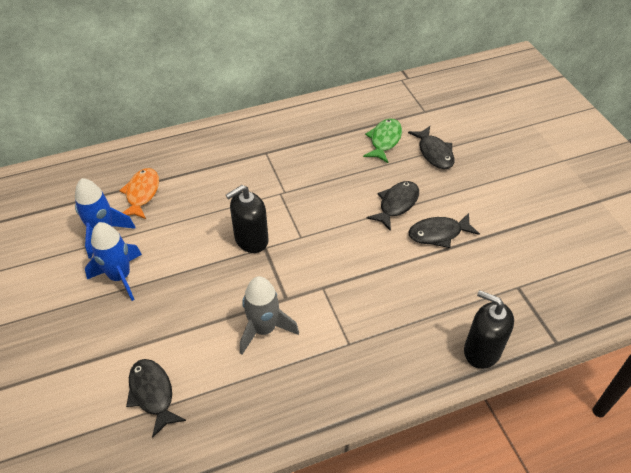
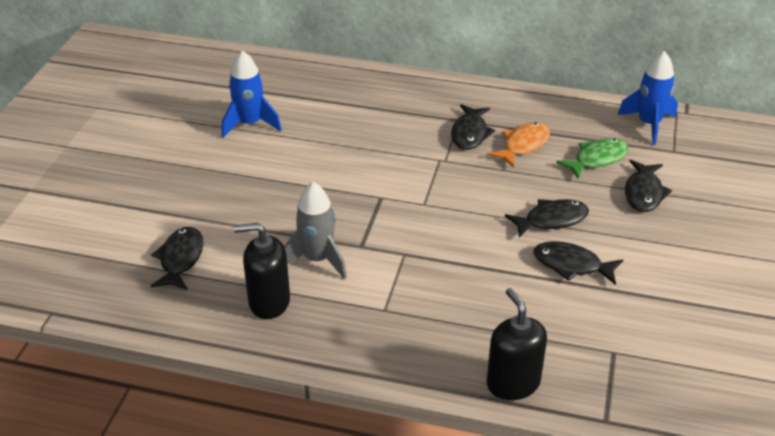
camera: 35 degrees right, 10 degrees down
blue rocket [85,222,142,301] -> blue rocket moved to [617,51,678,145]
orange fish [119,168,159,219] -> orange fish moved to [487,122,550,168]
black soap dispenser [226,185,269,253] -> black soap dispenser moved to [234,223,290,319]
none -> black fish [451,104,495,150]

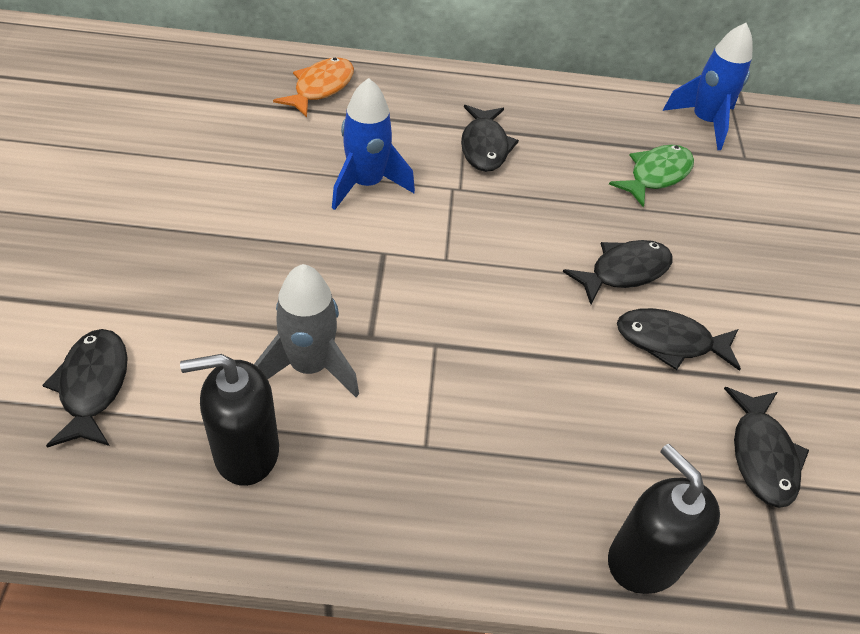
camera: 15 degrees left, 10 degrees up
blue rocket [222,50,282,138] -> blue rocket moved to [332,78,415,210]
orange fish [487,122,550,168] -> orange fish moved to [273,58,354,117]
black fish [625,160,672,212] -> black fish moved to [724,387,809,508]

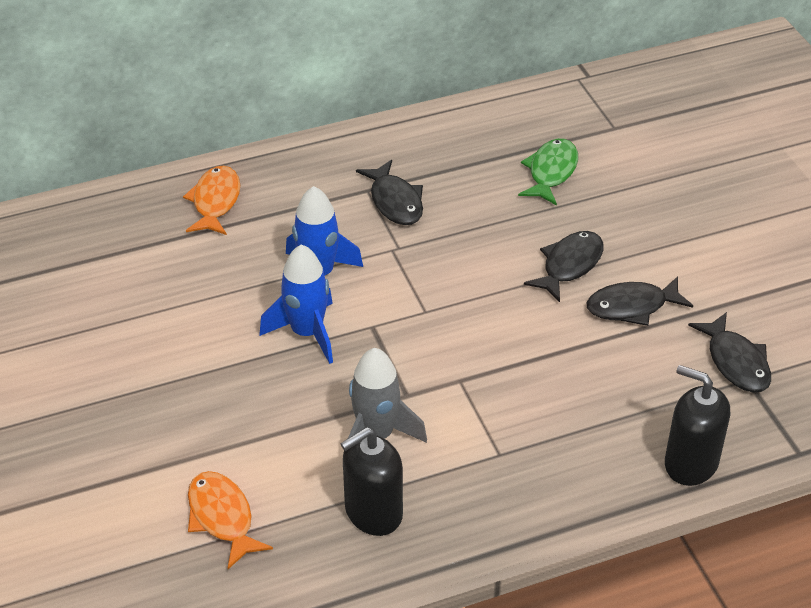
camera: 20 degrees left, 5 degrees down
black fish [43,329,128,448] -> orange fish [188,471,273,569]
blue rocket [663,23,753,150] -> blue rocket moved to [259,245,333,364]

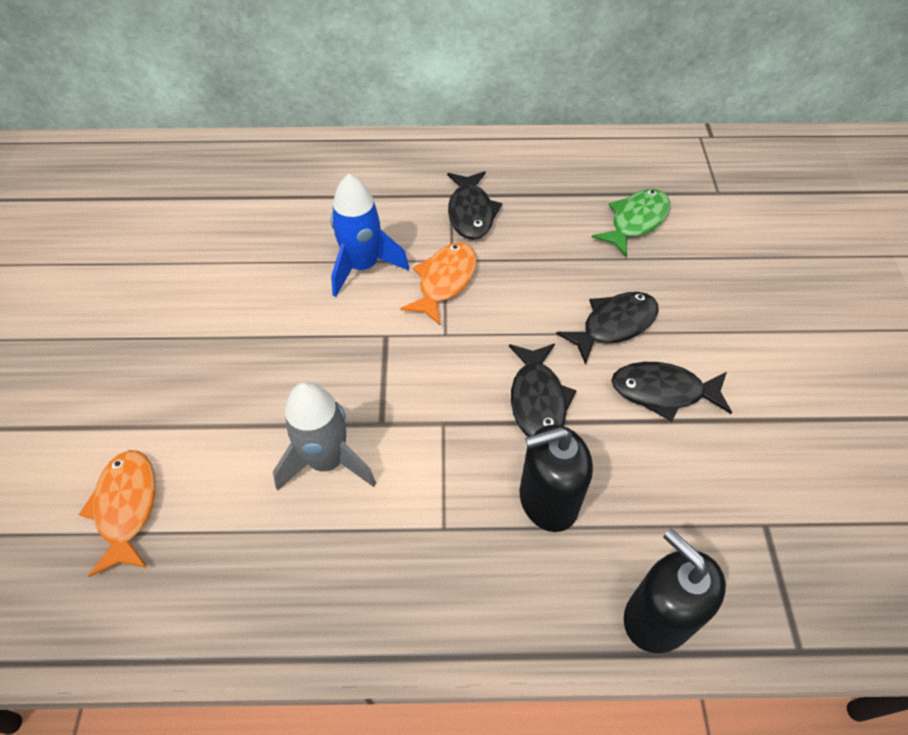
camera: 20 degrees right, 10 degrees up
orange fish [183,166,240,235] -> orange fish moved to [400,242,477,325]
blue rocket [259,245,333,364] -> none
black soap dispenser [340,427,403,536] -> black soap dispenser moved to [520,424,593,532]
black fish [688,312,771,393] -> black fish moved to [509,343,577,437]

